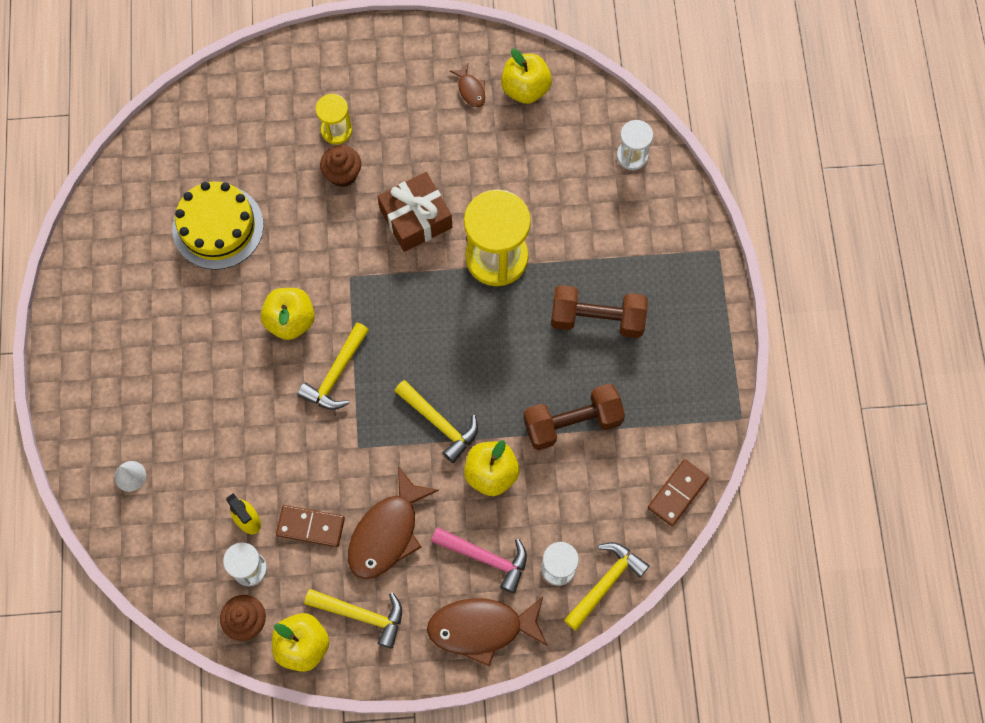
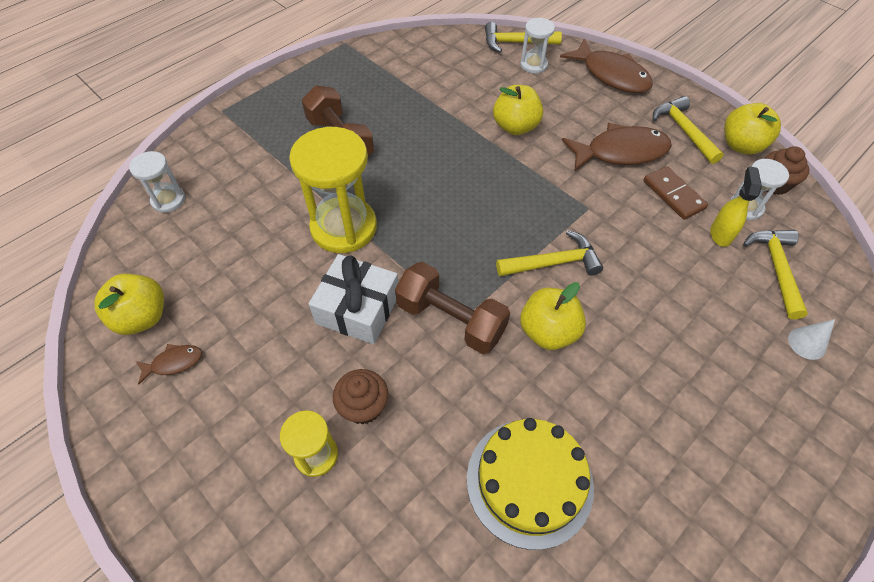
camera: 130 degrees left, 15 degrees down
brown gift [377,172,452,252] -> white gift [308,254,398,344]
yellow hammer [395,380,478,463] -> yellow hammer moved to [743,230,808,319]
pink hammer [431,527,527,593] -> none
brown fish [450,64,485,107] -> brown fish turned 45 degrees clockwise [136,344,202,385]
brown dumbbell [523,384,625,450] -> brown dumbbell moved to [395,262,510,354]
brown domino [648,459,709,526] -> none

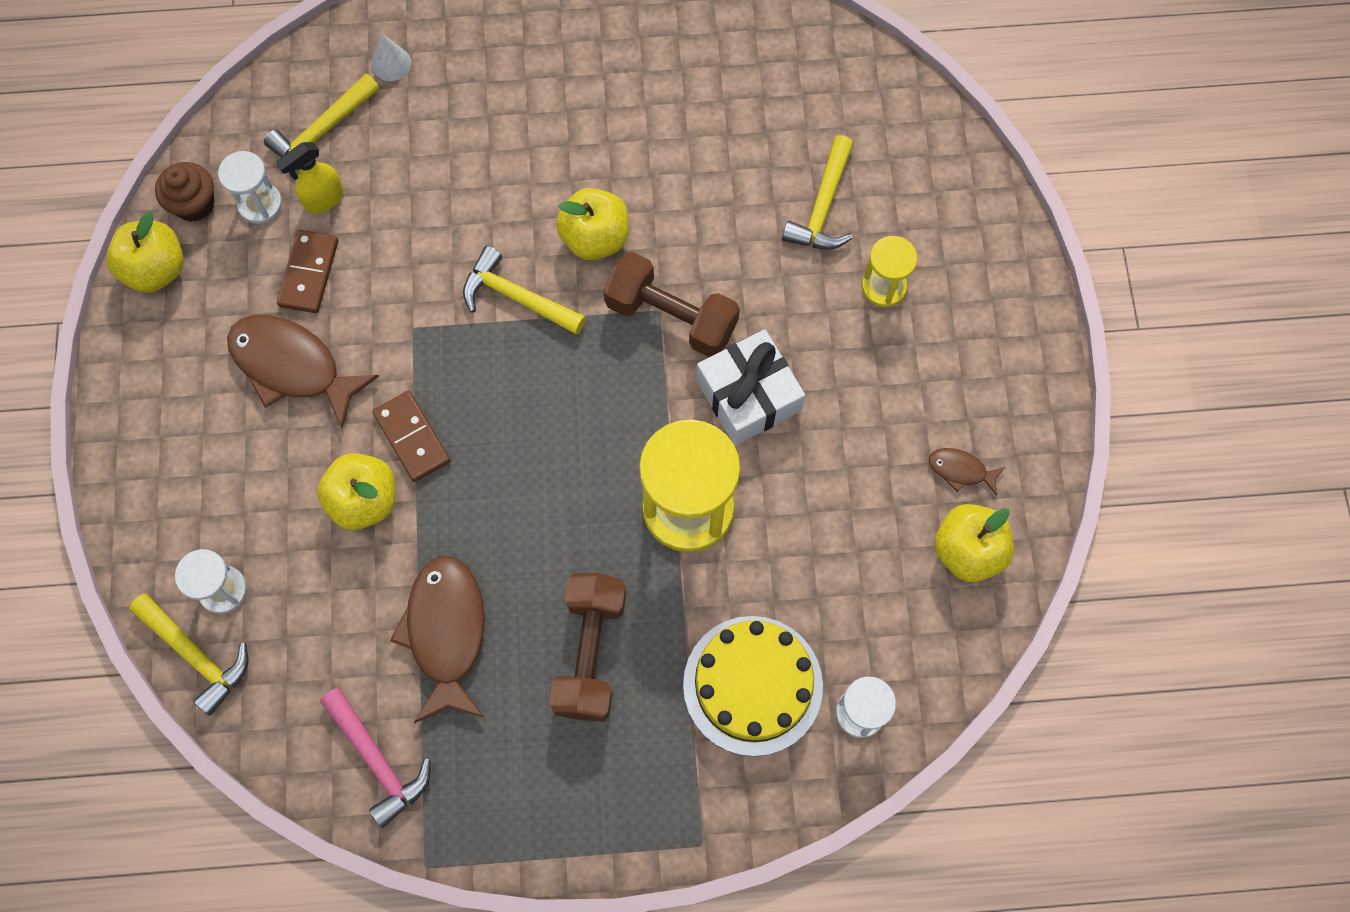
camera: 140 degrees left, 15 degrees up
brown cupcake [333,369,388,425] -> none
brown dumbbell [395,262,510,354] -> brown dumbbell turned 45 degrees counterclockwise [603,252,740,357]
yellow cake [467,418,594,550] -> yellow cake moved to [683,616,823,756]
brown fish [560,38,653,93] -> brown fish moved to [390,556,485,723]
yellow hammer [653,96,724,164] -> yellow hammer moved to [782,135,853,249]
none -> pink hammer [320,688,431,828]
none -> brown domino [373,391,451,482]

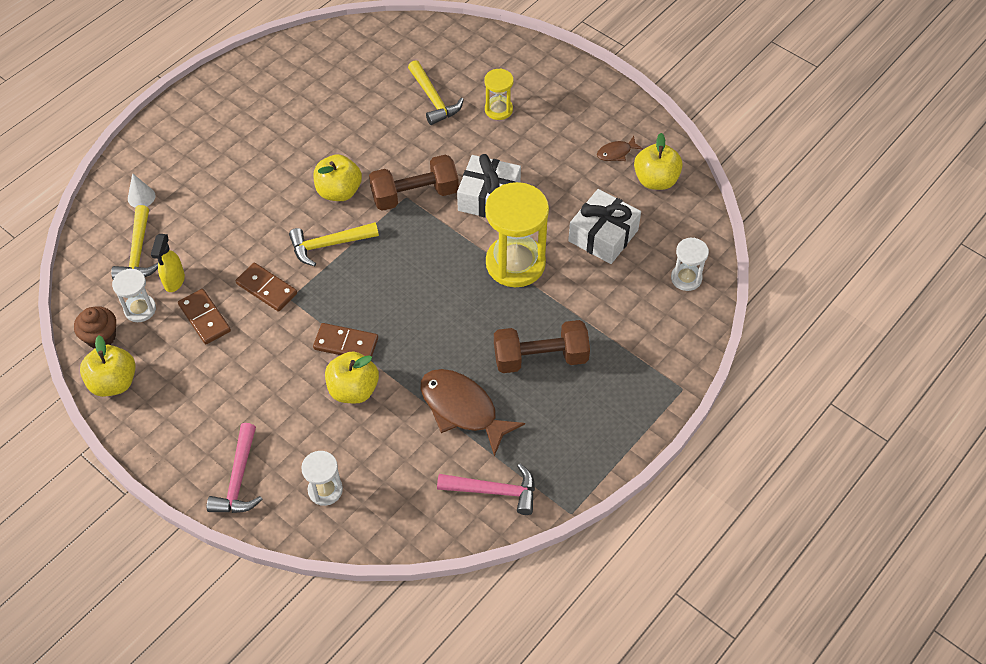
camera: 45 degrees left, 15 degrees down
yellow hammer [129,594,249,716] -> none
brown fish [227,315,379,428] -> none
brown dumbbell [549,573,626,721] -> brown dumbbell turned 60 degrees counterclockwise [494,320,590,373]
yellow cake [683,616,823,756] -> none
none -> pink hammer [207,423,262,513]
none -> brown domino [236,263,297,312]
none -> white gift [568,189,641,264]

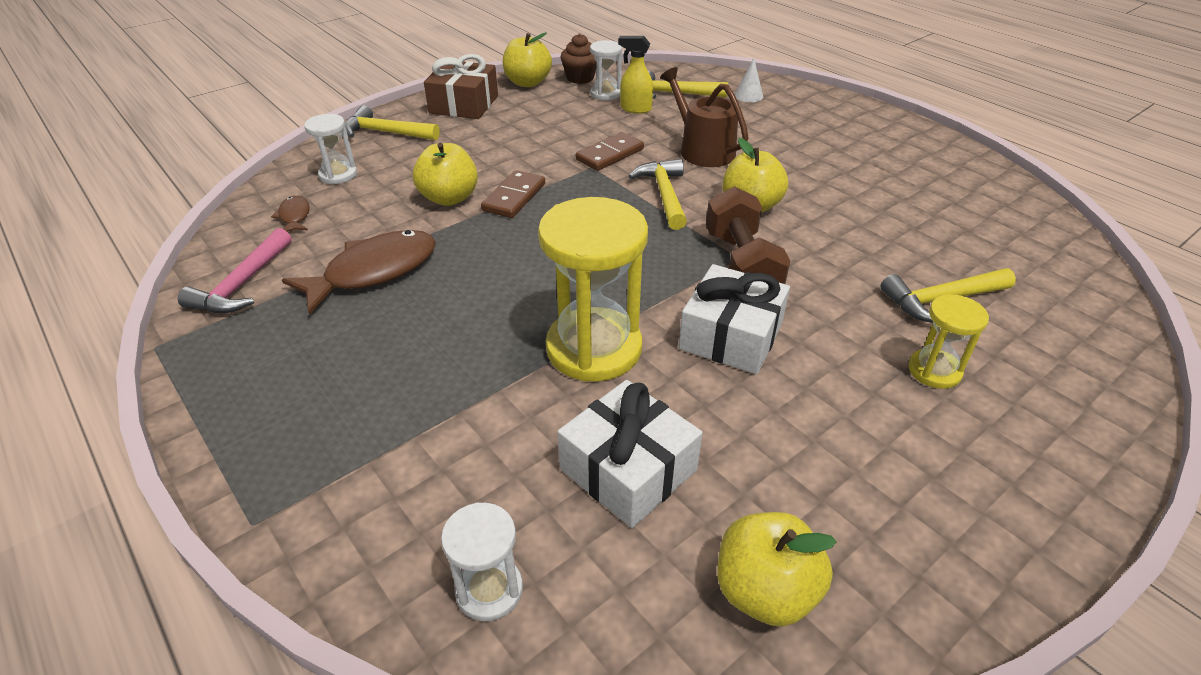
camera: 100 degrees right, 15 degrees down
brown domino [178,289,231,344] -> none
pink hammer [207,423,262,513] -> yellow hammer [345,106,440,140]
brown dumbbell [494,320,590,373] -> none
brown fish [597,136,643,161] -> brown fish moved to [271,196,310,232]
none -> brown gift [424,54,498,119]
none -> brown watering can [660,67,749,167]

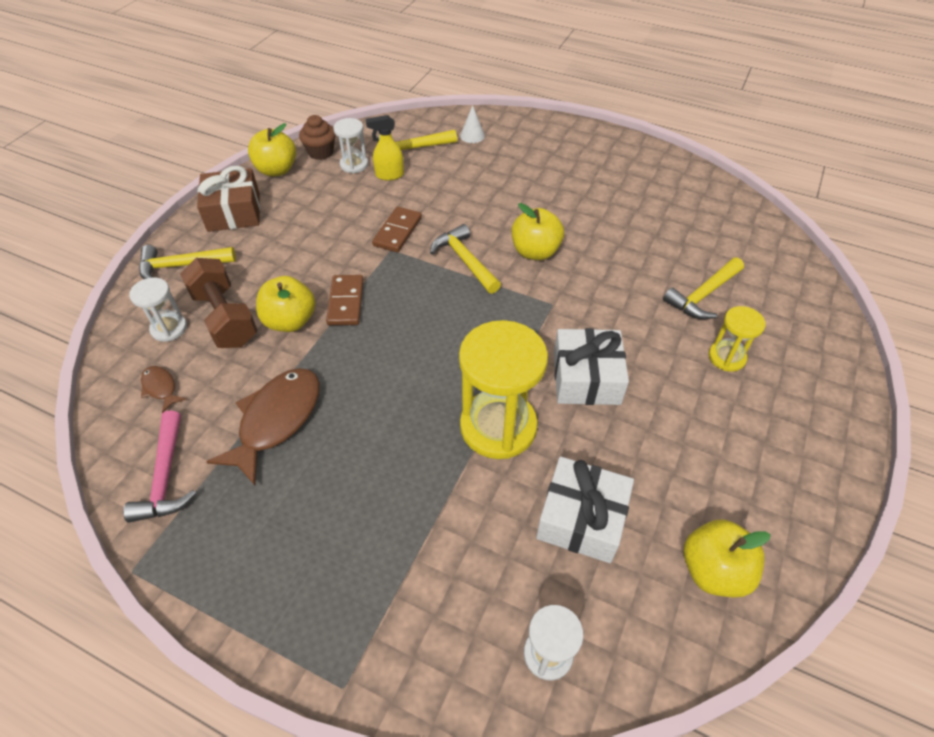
camera: 25 degrees left, 10 degrees up
brown watering can [660,67,749,167] -> none
brown dumbbell [706,186,790,284] -> brown dumbbell moved to [180,258,258,348]

